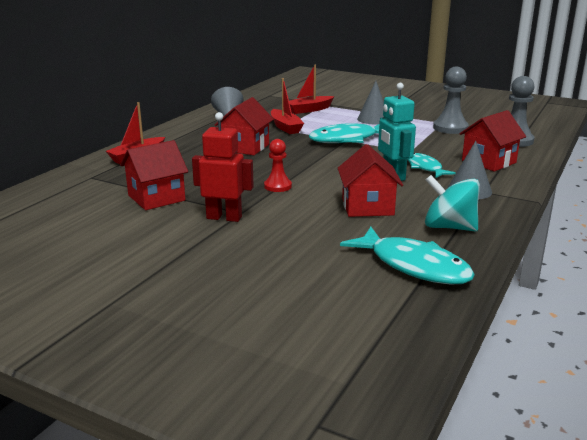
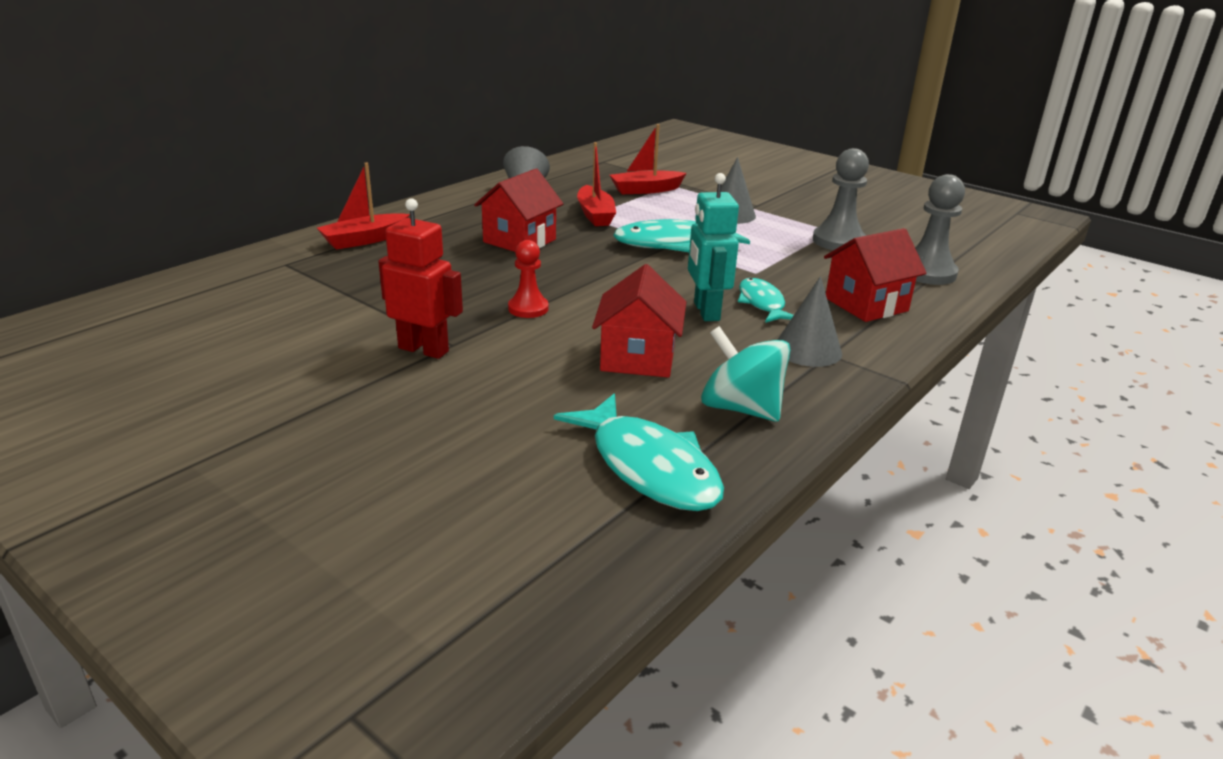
camera: 10 degrees right, 5 degrees up
red house [120,140,188,210] -> none

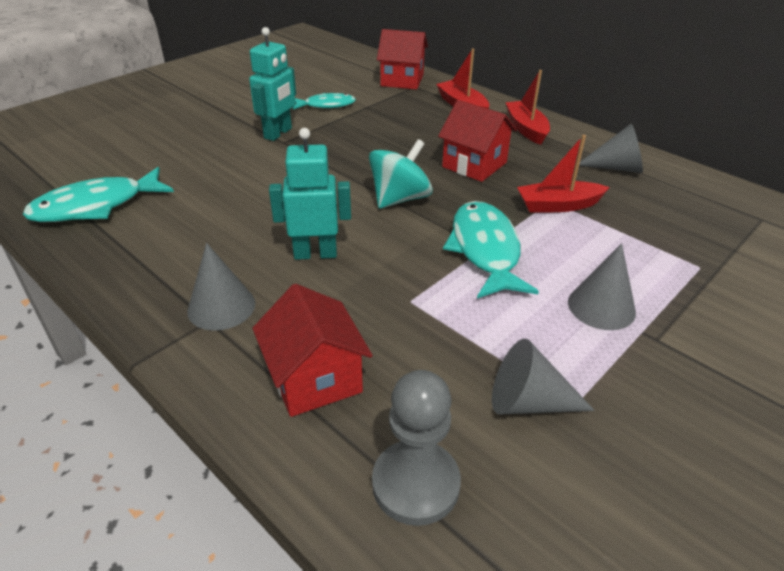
camera: 95 degrees right, 10 degrees up
red robot [378,198,463,359] -> turquoise robot [249,27,296,141]
red pawn [508,240,549,318] -> none
red house [592,264,686,378] -> red house moved to [377,29,428,90]
red boat [610,124,686,194] -> red boat moved to [505,70,550,145]
turquoise spinning top [701,326,791,422] -> turquoise spinning top moved to [369,139,433,209]
turquoise fish [738,278,794,323] -> turquoise fish moved to [293,93,356,109]
grey pawn [813,148,869,250] -> grey cone [492,339,595,415]

